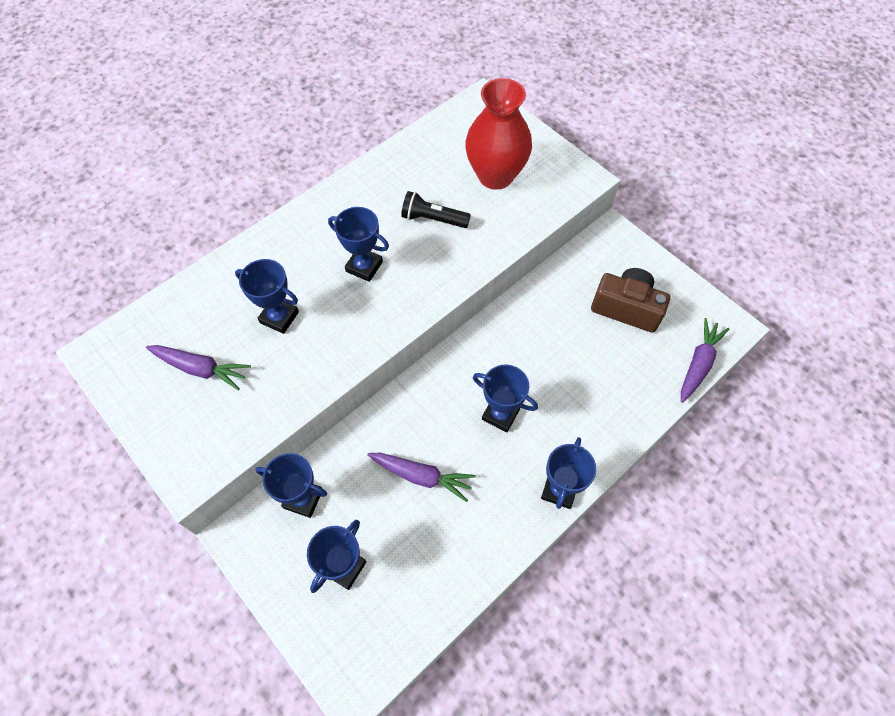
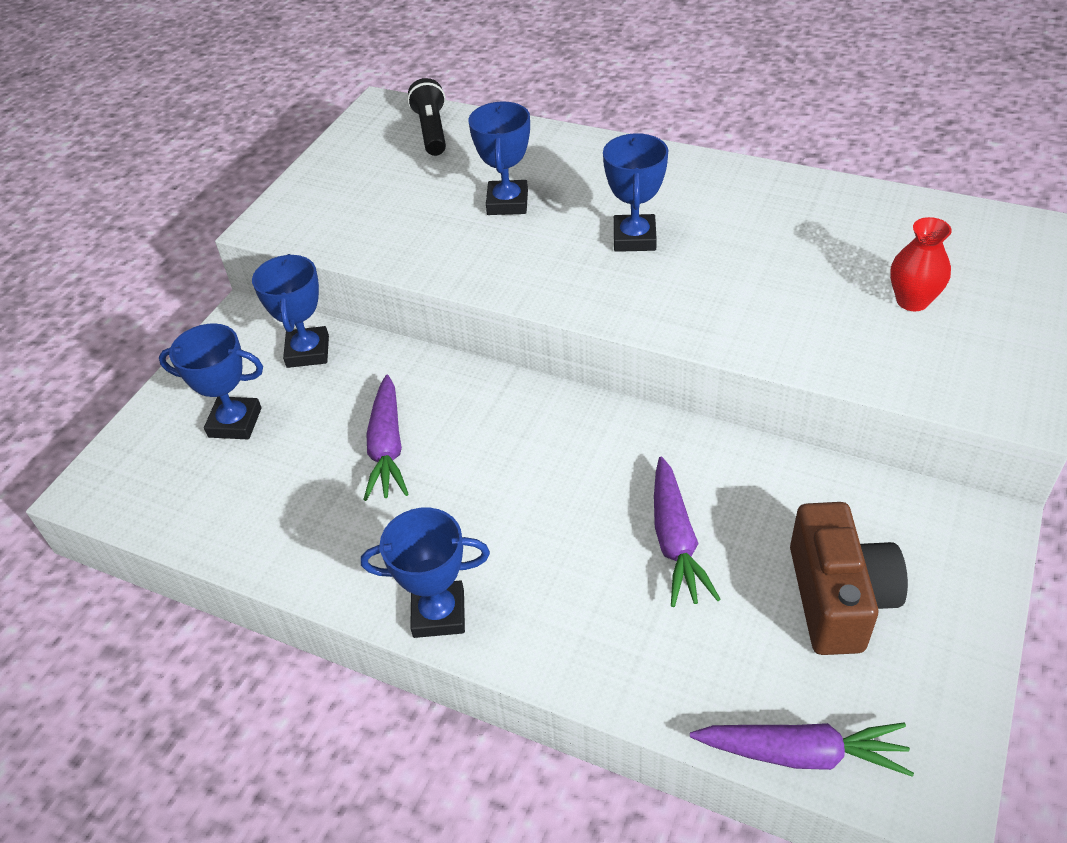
camera: 70 degrees right, 15 degrees down
purple carrot [146,345,251,390] -> purple carrot moved to [654,457,721,607]
black flashlight [401,191,471,228] -> black flashlight moved to [407,78,446,156]
red vase [465,78,532,189] -> red vase [890,217,952,311], size x0.50
blue trophy [473,364,538,432] -> none

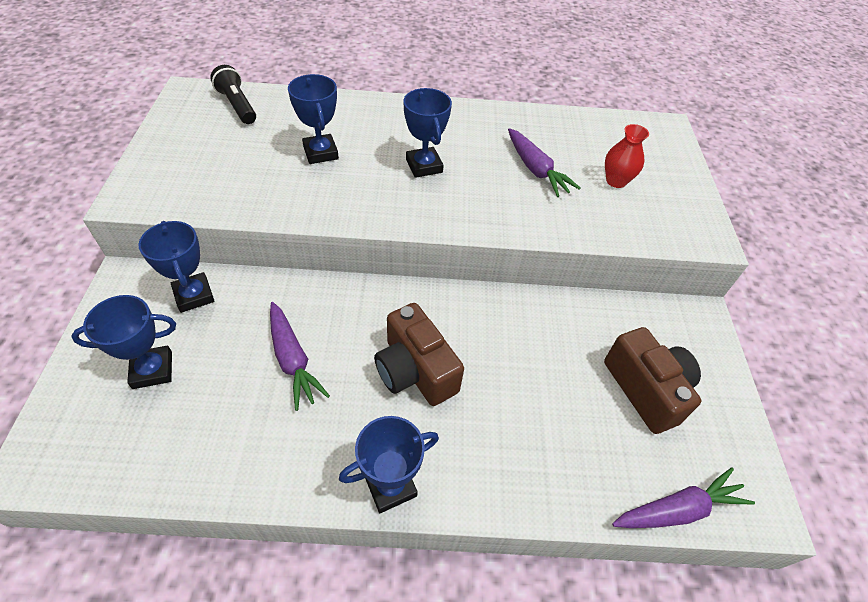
camera: 30 degrees left, 5 degrees up
purple carrot [654,457,721,607] -> purple carrot moved to [508,128,581,197]
none -> brown camera [374,303,464,406]

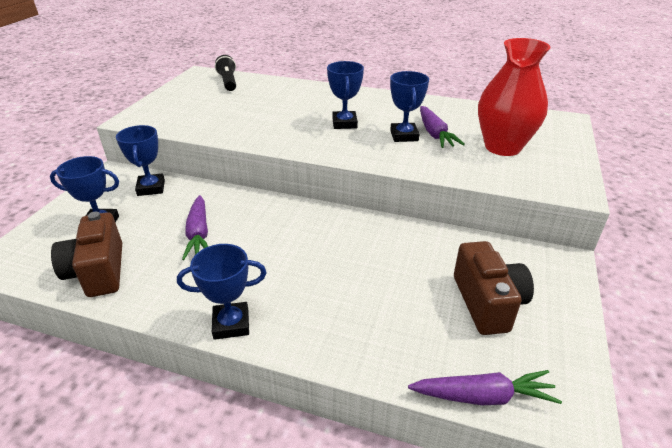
camera: 20 degrees right, 15 degrees down
blue trophy [288,74,339,164] -> blue trophy moved to [390,71,429,142]
brown camera [374,303,464,406] -> brown camera moved to [51,212,122,297]
red vase [605,124,649,188] -> red vase [478,38,551,156], size x2.00

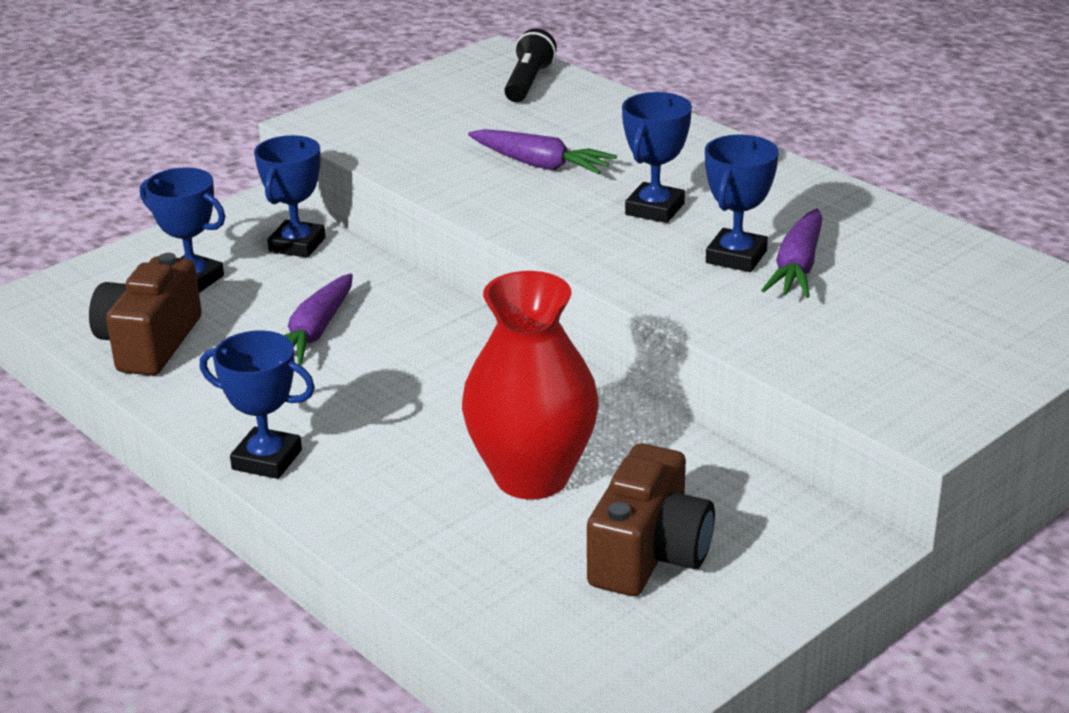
camera: 30 degrees right, 5 degrees down
purple carrot [408,370,562,405] -> purple carrot moved to [468,129,617,175]
red vase [478,38,551,156] -> red vase moved to [462,271,599,499]

